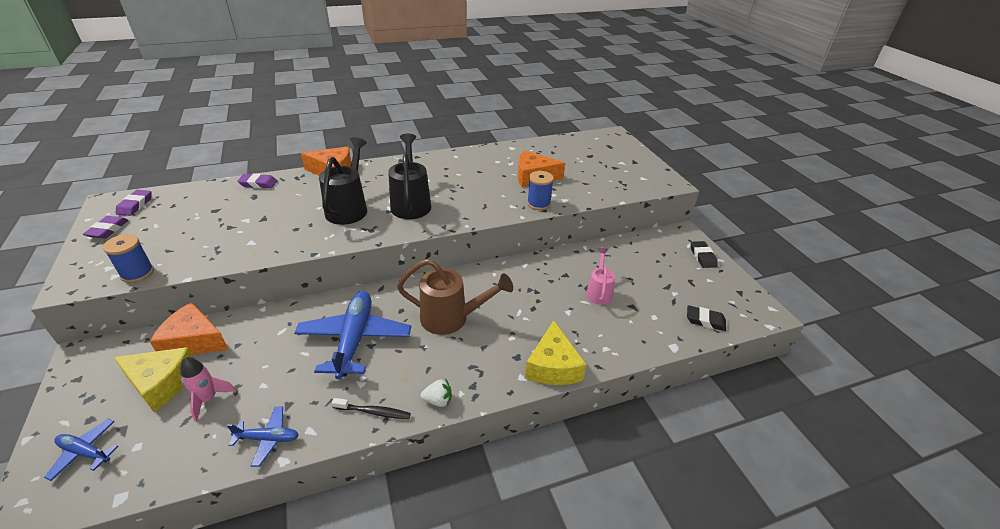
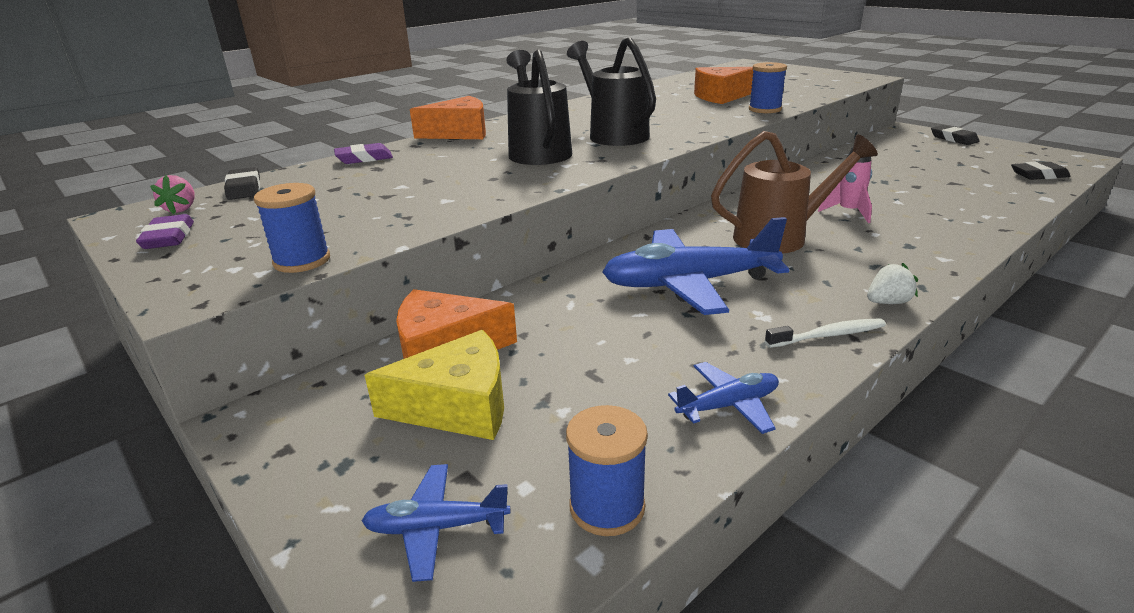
camera: 20 degrees left, 10 degrees down
purple eraser [116,190,151,216] -> pink strawberry [150,175,195,214]
pink rocket [181,357,236,422] -> pink rocket moved to [818,146,872,223]
blue plane [294,291,411,379] -> blue plane turned 75 degrees counterclockwise [602,217,789,315]
black toothbrush [332,398,411,419] -> white toothbrush [765,318,886,348]
yellow cheese [525,320,587,385] -> none
pink watering can [586,248,615,305] -> none
none -> black eraser [224,167,260,200]
none -> blue spool [566,405,648,536]

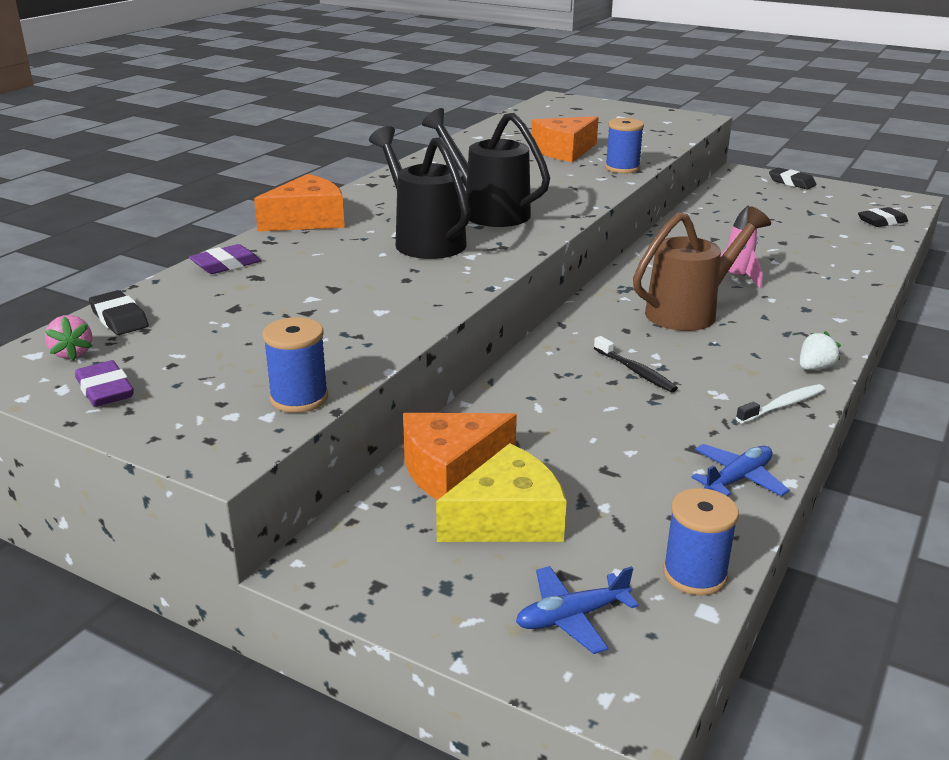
camera: 20 degrees left, 0 degrees up
blue plane [602,217,789,315] -> black toothbrush [594,336,678,392]

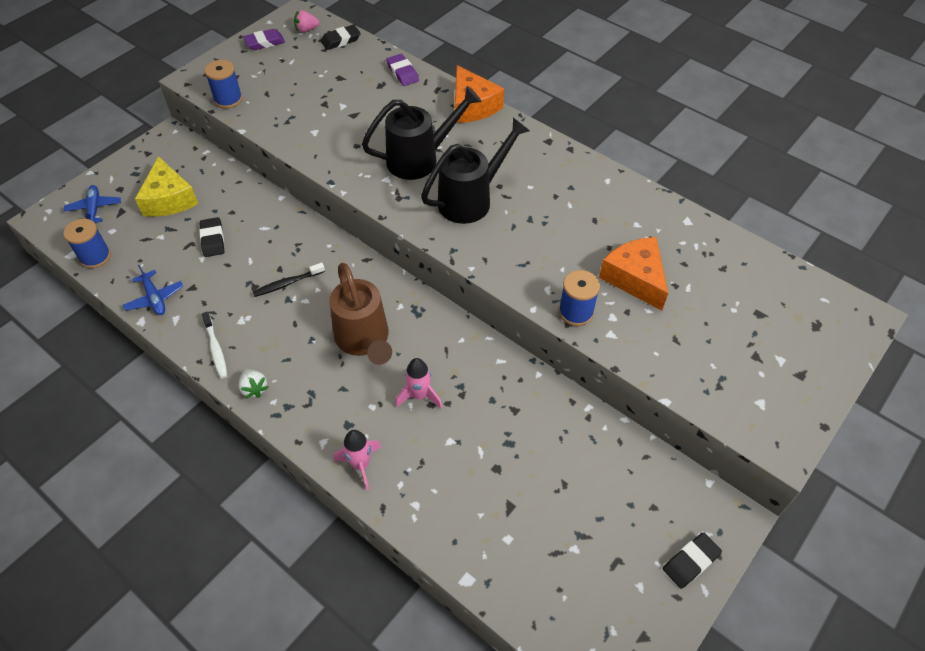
camera: 100 degrees right, 25 degrees up
orange cheese [403,413,517,500] -> none
black eraser [858,207,908,227] -> black eraser moved to [199,217,224,257]
none -> pink rocket [334,430,381,490]

